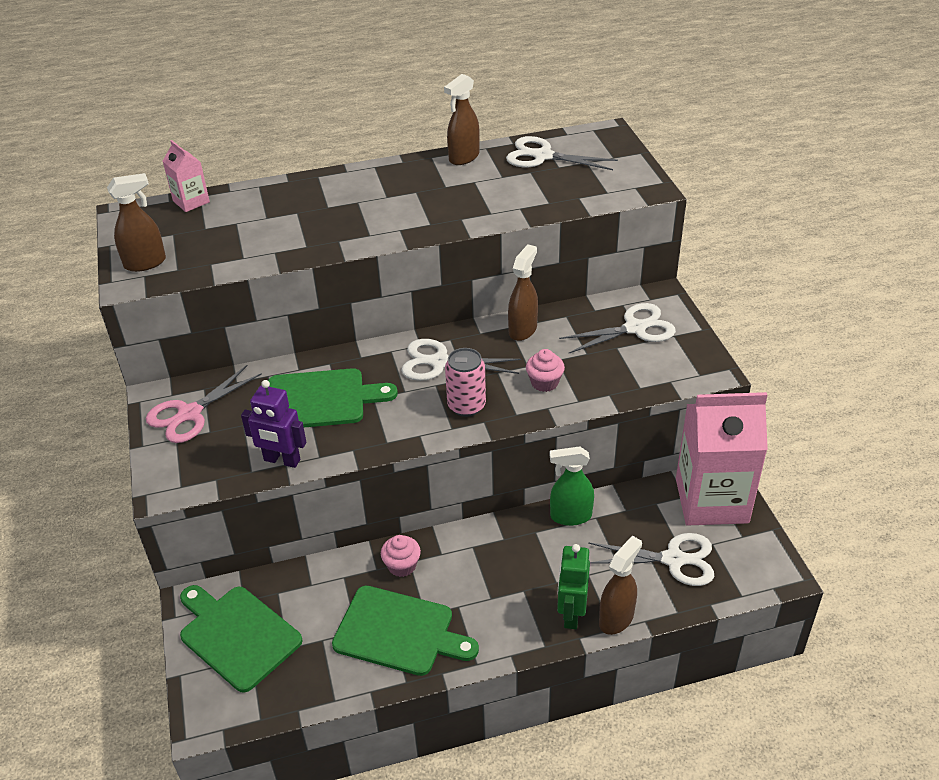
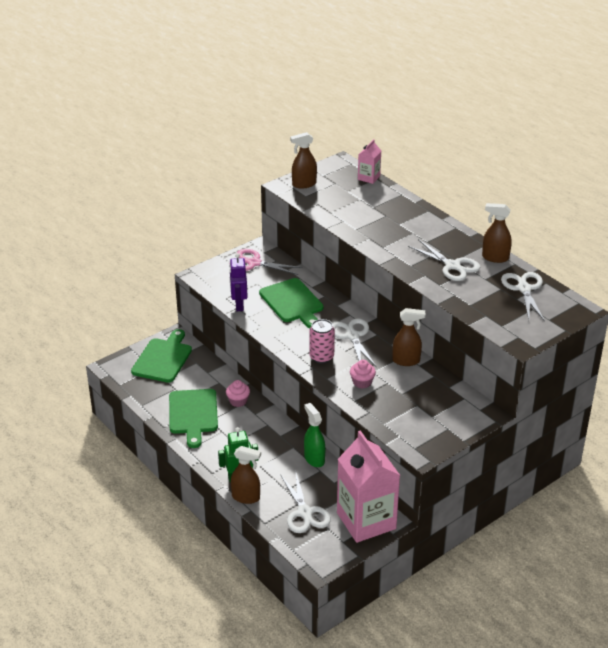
camera: 65 degrees right, 5 degrees down
brown spray bottle [107,173,166,272] -> brown spray bottle turned 120 degrees clockwise [290,132,317,189]
white scissors [559,303,676,354] -> white scissors moved to [408,239,481,281]

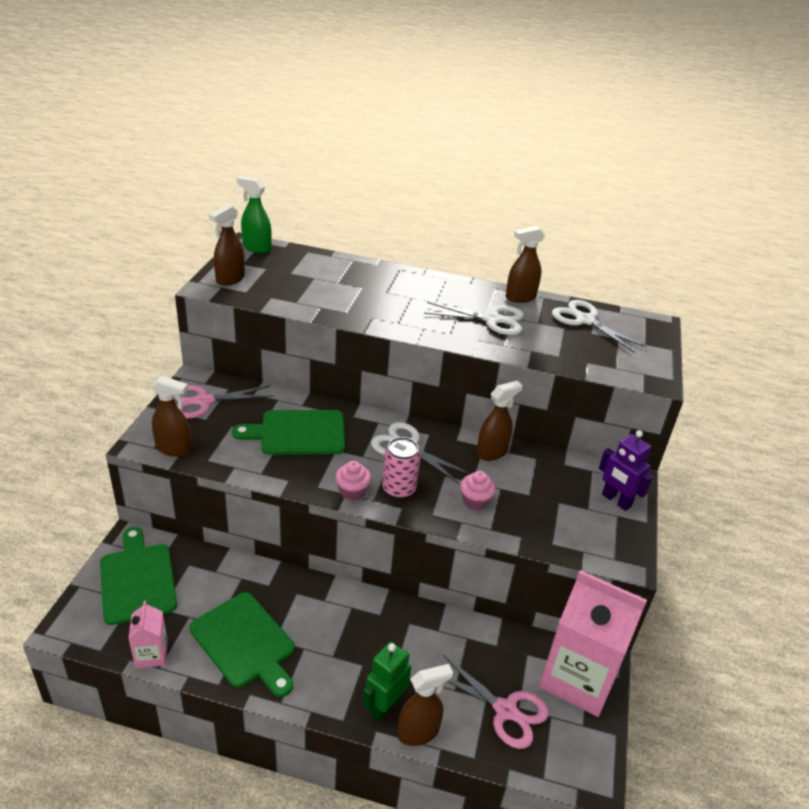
camera: 40 degrees left, 0 degrees up
pink cupcake [226,380,250,407] -> pink cupcake moved to [335,461,371,500]
purple robot [229,253,248,311] -> purple robot moved to [599,430,653,511]
green cutting board [259,278,323,328] -> green cutting board turned 150 degrees clockwise [232,410,345,455]
white scissors [280,473,331,533] -> pink scissors [443,655,549,749]
green spray bottle [304,403,326,467] -> green spray bottle moved to [237,176,272,253]
pink carton [358,139,381,184] -> pink carton moved to [128,601,168,668]
none -> brown spray bottle [152,376,192,457]

